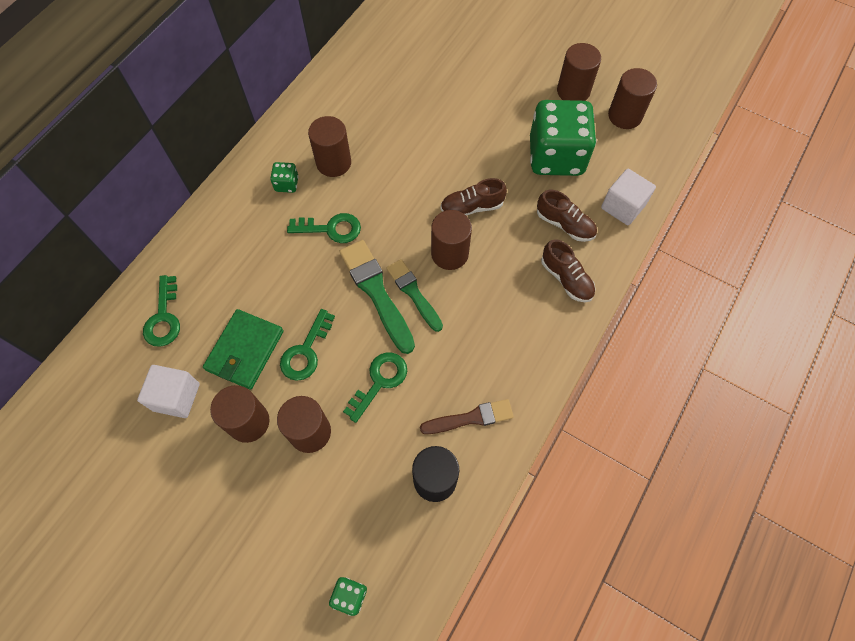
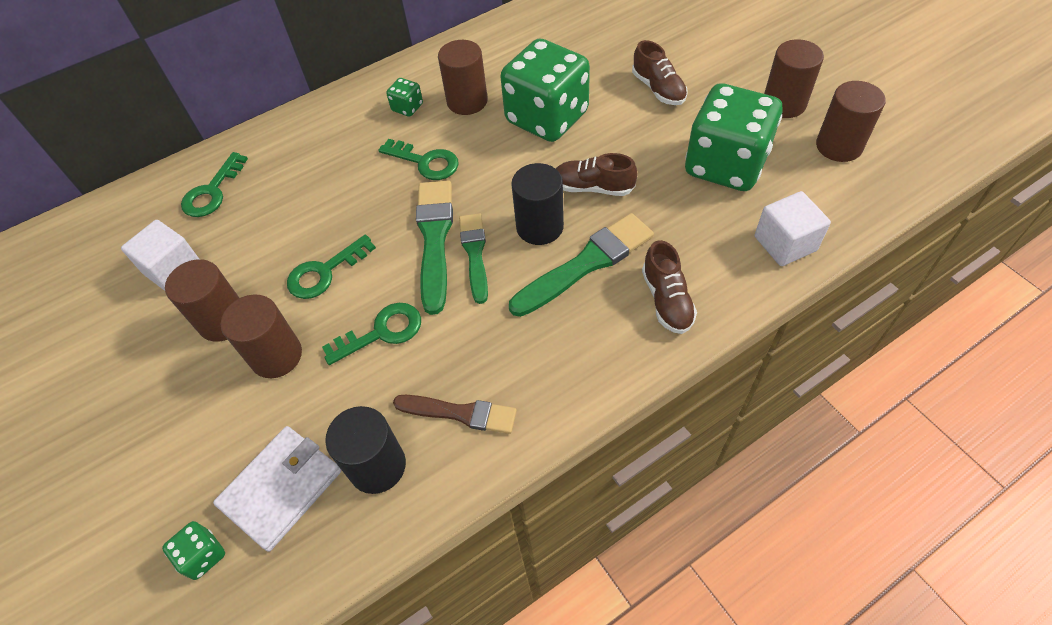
camera: 30 degrees right, 10 degrees down
green wallet [203,309,284,390] -> none
brown cylinder [431,210,472,270] -> black cylinder [511,163,564,245]
brown shoe [537,190,597,242] -> brown shoe moved to [632,40,688,105]
none -> white wallet [213,426,341,552]
none -> green dice [500,39,590,142]
none -> green brush [509,213,654,317]

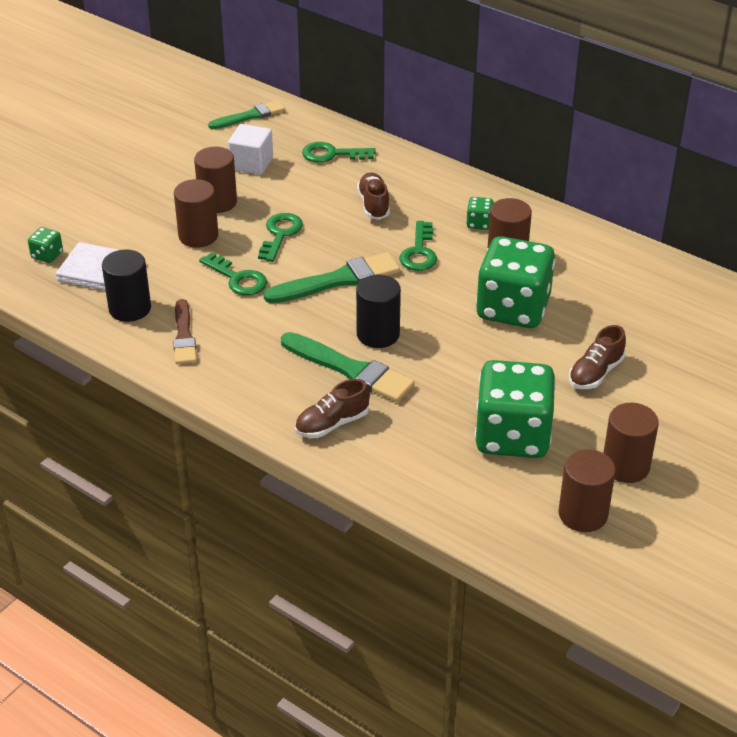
camera: 65 degrees right, 15 degrees down
green key [287,234,376,299] -> green key turned 75 degrees clockwise [258,213,303,262]
green brush [459,213,488,304] -> green brush moved to [208,100,285,129]
brown shoe [556,153,638,196] -> brown shoe moved to [357,172,390,220]
white cube [755,191,831,266] -> none

